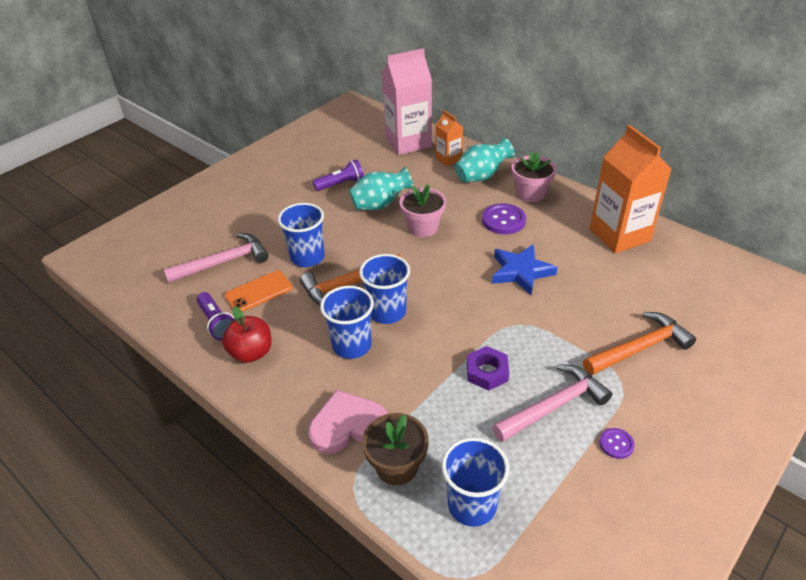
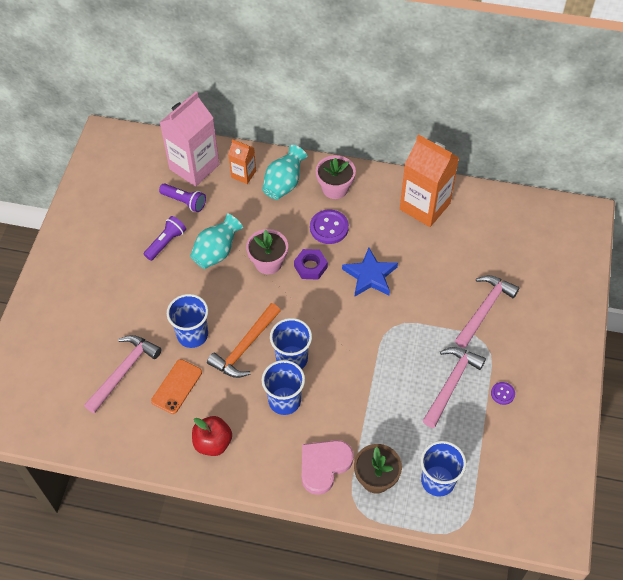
camera: 30 degrees left, 15 degrees up
purple flashlight [197,292,235,340] -> purple flashlight moved to [159,184,206,212]
purple nut [467,346,509,391] -> purple nut moved to [294,249,328,280]
orange hammer [583,312,696,375] -> pink hammer [455,275,519,348]

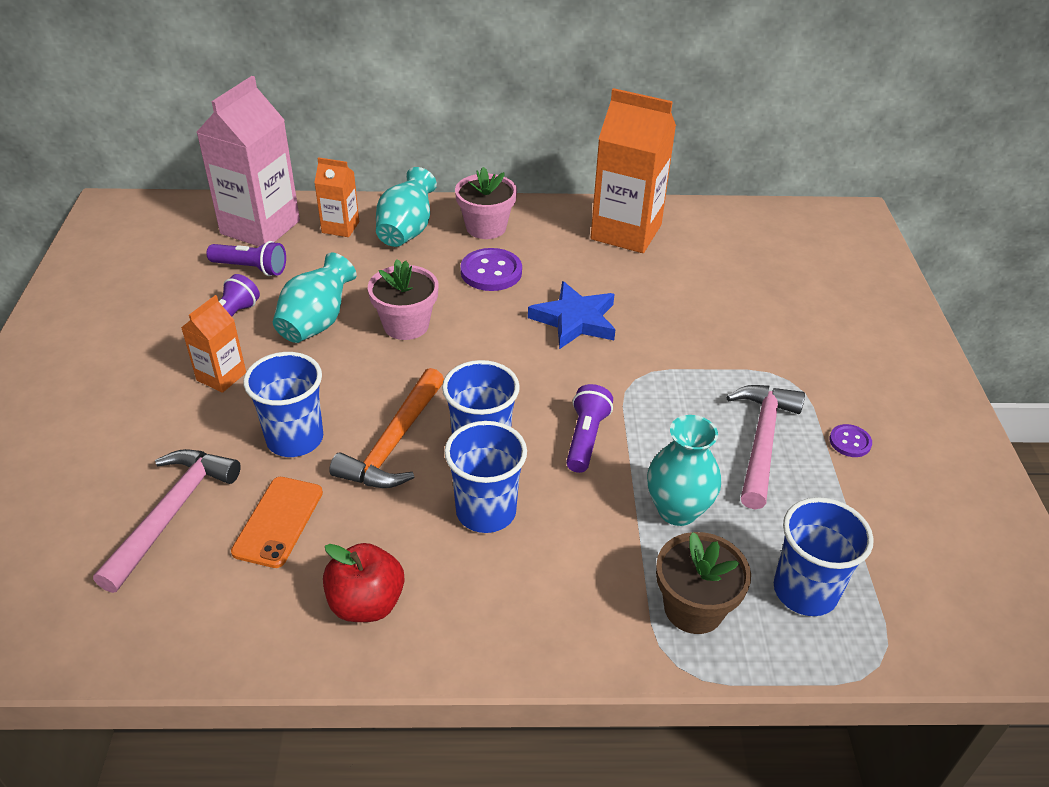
camera: 15 degrees left, 15 degrees down
purple nut [294,249,328,280] -> none
pink heart [302,440,354,495] -> none
pink hammer [455,275,519,348] -> none
none -> orange carton [181,295,246,393]
none -> purple flashlight [566,384,613,473]
none -> turquoise vase [647,415,721,526]

